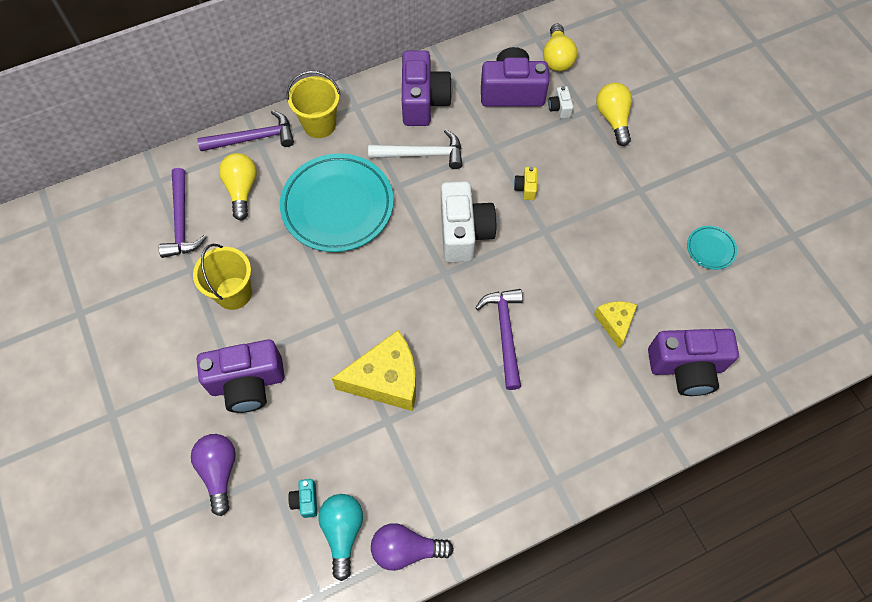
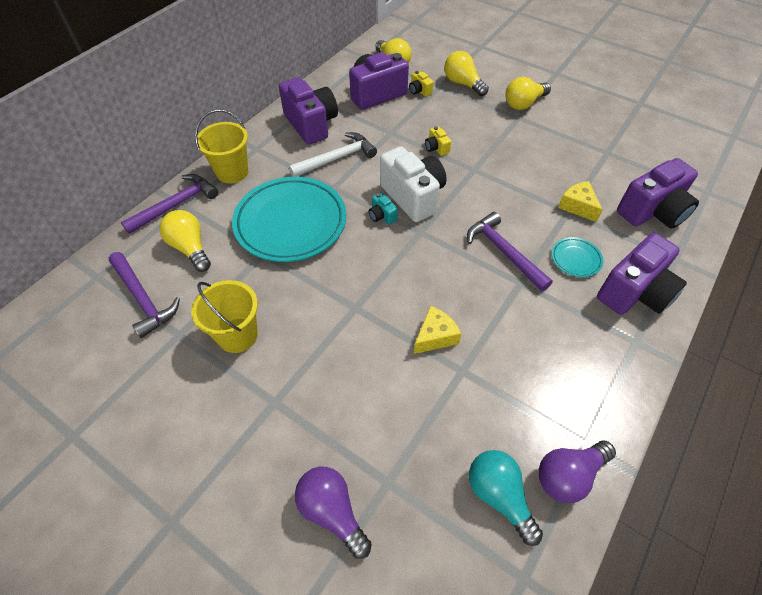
camera: 30 degrees left, 10 degrees down
purple camera [197,339,285,413] -> purple camera moved to [597,233,687,315]
turquoise camera [288,479,317,518] -> turquoise camera moved to [369,192,398,225]
yellow cheese [332,330,416,411] -> yellow cheese [414,306,462,354], size x0.56
white camera [548,86,573,119] -> yellow camera [409,71,434,97]
turquoise plate [687,226,737,270] -> turquoise plate moved to [552,237,603,277]
none -> yellow light bulb [505,77,551,110]

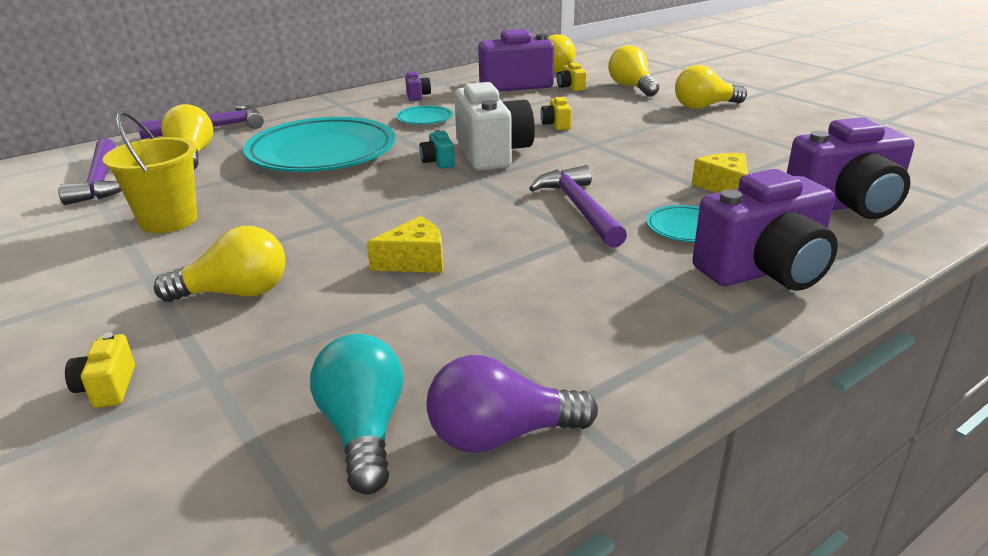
camera: 20 degrees right, 25 degrees down
yellow bucket [195,109,248,183] -> none
purple camera [279,77,338,145] -> purple camera [405,71,431,101], size x0.43
white hammer [289,132,377,177] -> turquoise plate [396,105,453,125]
purple light bulb [295,467,372,559] -> yellow camera [65,333,135,408]
none -> yellow light bulb [154,226,285,302]

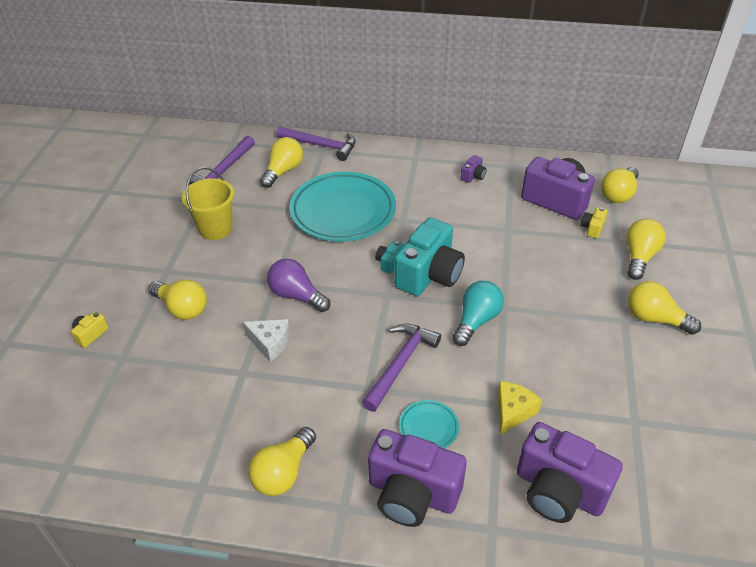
camera: 45 degrees right, 15 degrees up
turquoise light bulb [310,334,404,495] -> turquoise light bulb moved to [452,281,504,346]
yellow cheese [367,216,443,273] -> white cheese [243,319,290,362]
turquoise plate [396,105,453,125] -> none
purple light bulb [427,355,598,453] -> purple light bulb moved to [267,259,330,312]
white camera [454,82,535,171] -> turquoise camera [394,217,465,296]
yellow camera [541,96,571,130] -> none
none -> yellow light bulb [248,427,316,496]

